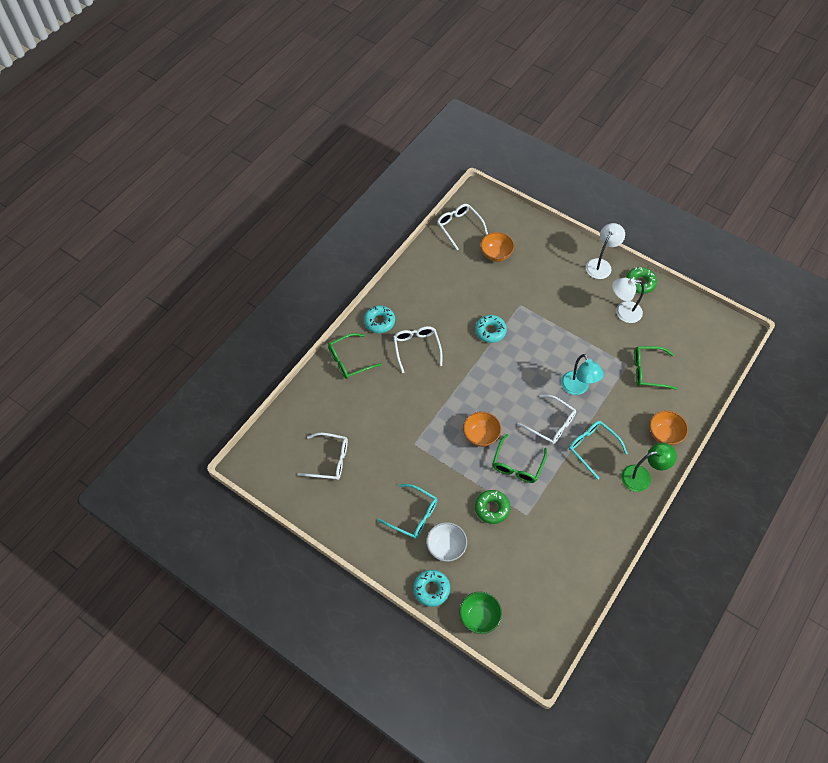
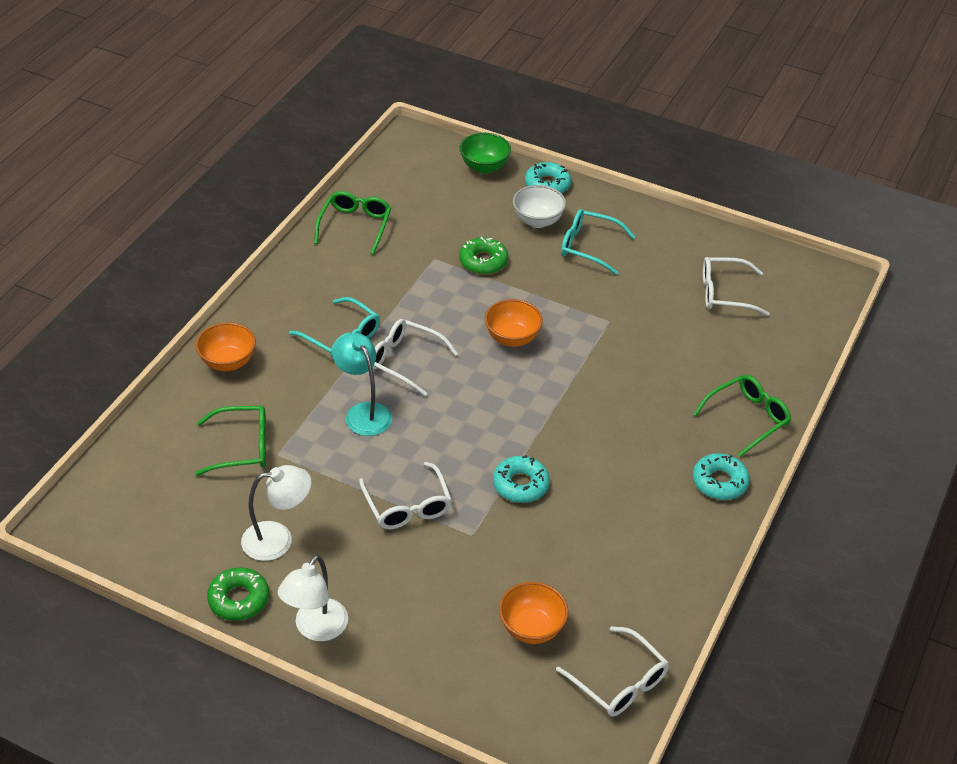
camera: 170 degrees right, 15 degrees down
white glasses [393,326,442,373] -> white glasses moved to [359,462,452,529]
green glasses [493,434,547,483] -> green glasses moved to [314,191,391,255]
green lamp [621,443,677,492] -> none

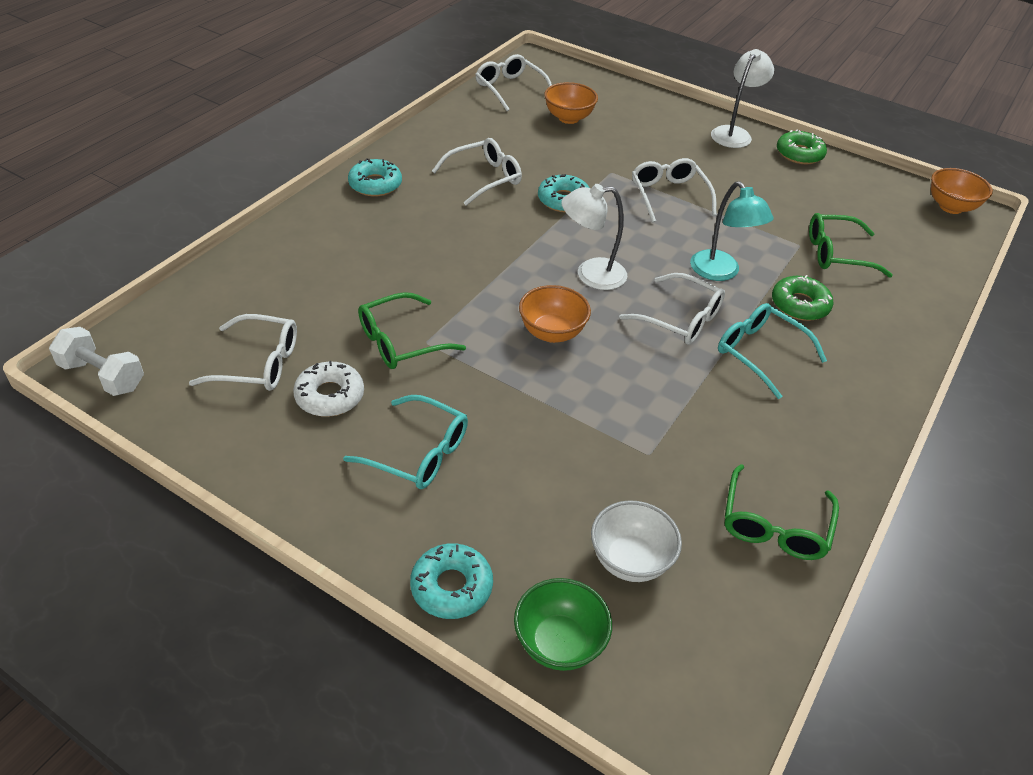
camera: 175 degrees left, 0 degrees up
orange bowl [195,322,256,371] -> orange bowl moved to [931,168,993,214]
white lamp [241,465,312,561] -> white lamp moved to [561,184,627,290]
green donut [459,237,508,275] -> green donut moved to [772,275,833,321]
white bowl [513,185,566,228] -> white bowl moved to [591,500,682,582]
green glasses [693,375,791,457] -> green glasses moved to [358,292,466,369]
none -> white dumbbell [49,327,144,396]
none -> white donut [293,361,364,417]
none -> white glasses [432,138,522,206]

